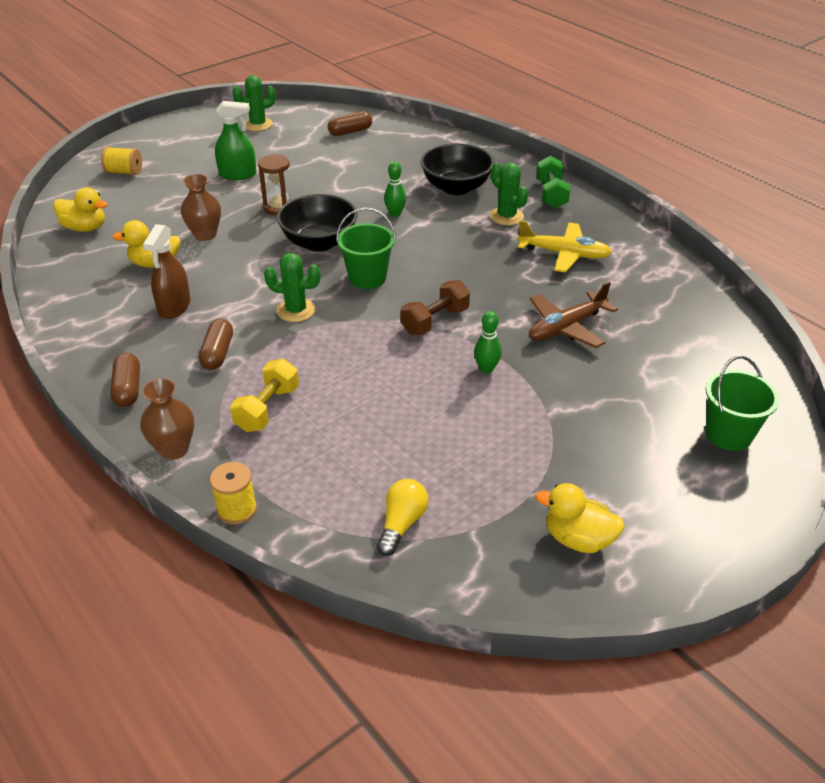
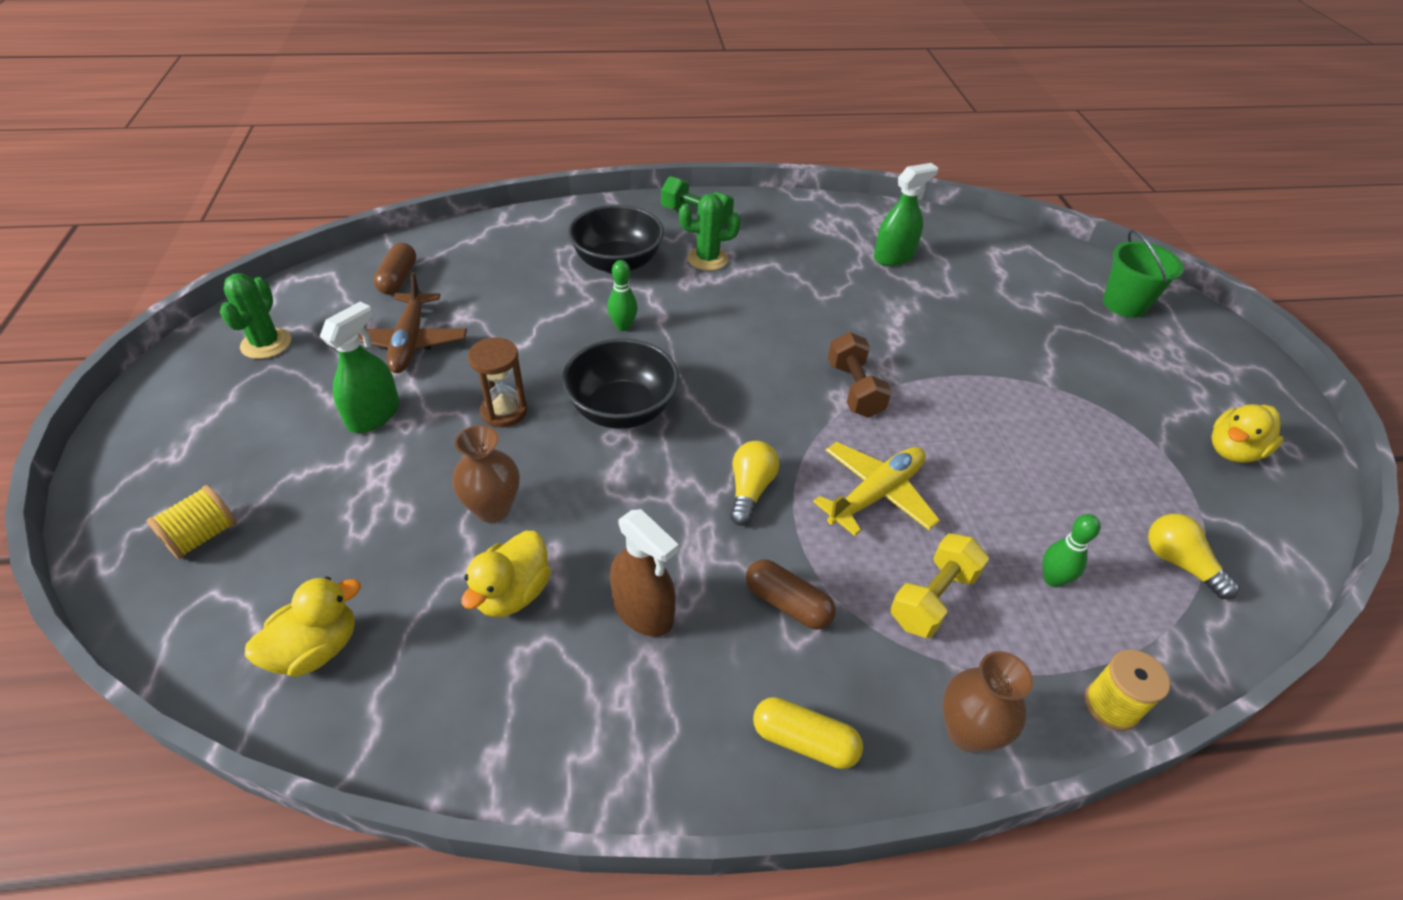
camera: 60 degrees left, 5 degrees up
brown capsule [110,353,140,407] -> yellow capsule [753,697,863,769]
yellow dumbbell [230,359,299,432] -> yellow dumbbell turned 75 degrees clockwise [890,533,989,638]
green cactus [264,253,321,322] -> yellow light bulb [730,441,779,526]
green bucket [336,208,396,289] -> none
green bowling pin [474,311,502,373] -> green bowling pin moved to [1043,514,1101,587]
yellow plane [517,220,612,273] -> yellow plane moved to [813,442,940,536]
brown plane [529,282,618,348] -> brown plane moved to [358,272,467,373]
none -> green spray bottle [874,163,938,266]

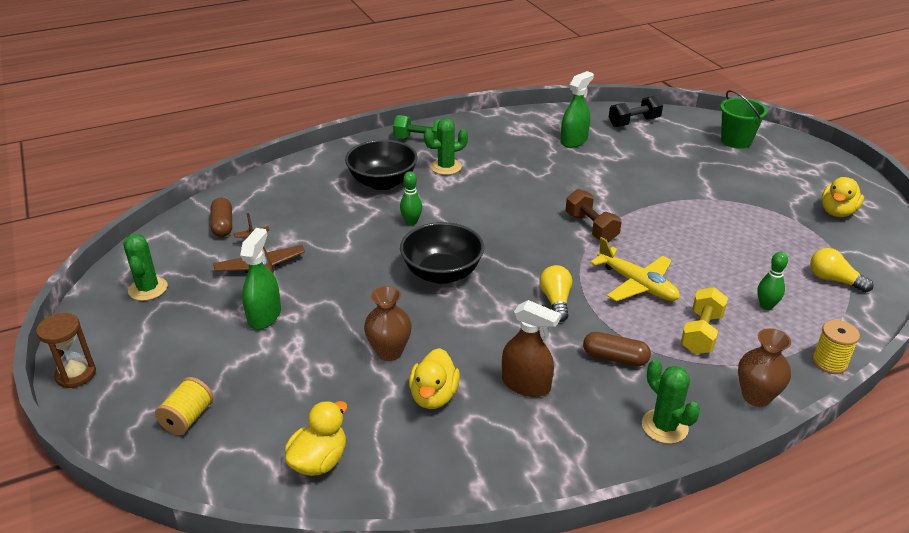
camera: 15 degrees left, 10 degrees down
brown hourglass [468,337,527,427] -> brown hourglass moved to [36,313,96,388]
yellow capsule [753,697,863,769] -> green cactus [642,360,700,444]
yellow plane [813,442,940,536] -> yellow plane turned 105 degrees clockwise [590,237,680,301]
none -> black dumbbell [609,95,663,127]

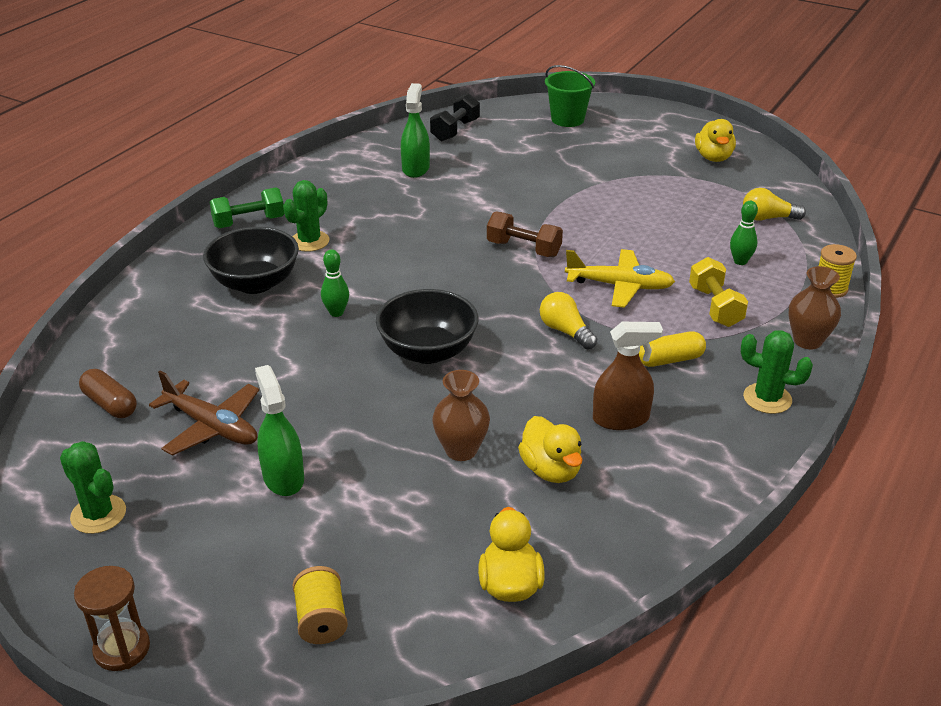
camera: 35 degrees left, 0 degrees up
brown capsule [583,332,651,366] -> yellow capsule [639,331,706,367]

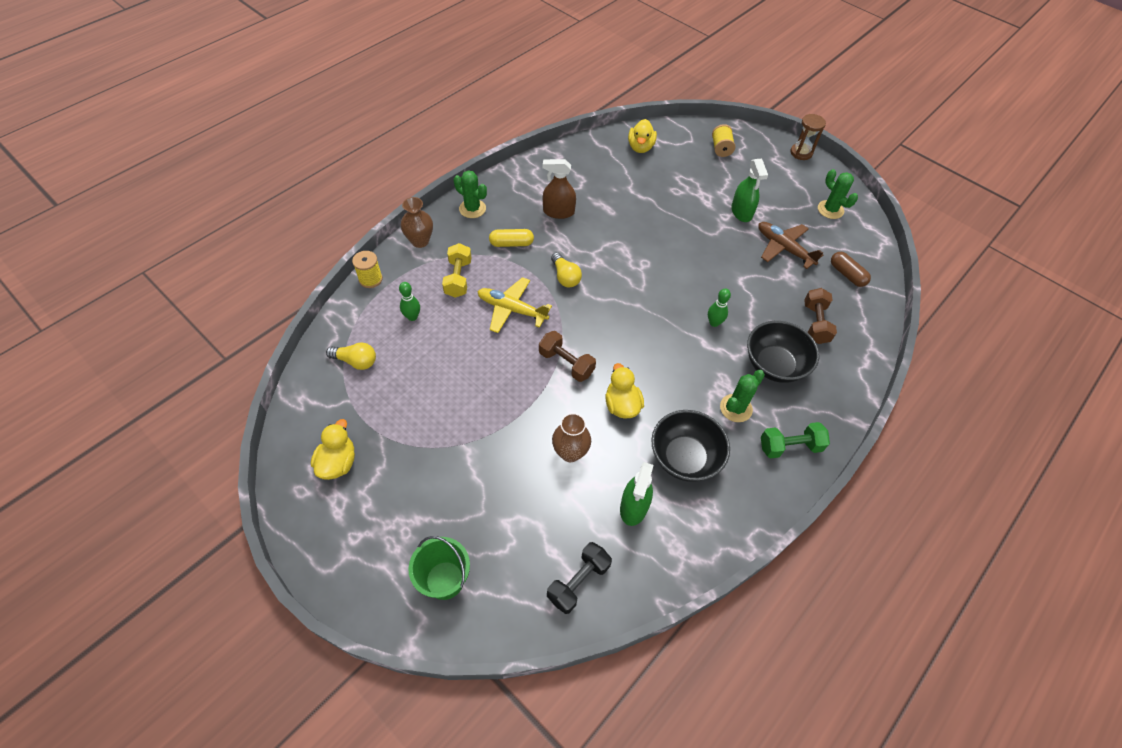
camera: 170 degrees left, 20 degrees up
black bowl [376,289,479,364] -> black bowl moved to [651,410,730,482]
brown vase [432,370,490,461] -> brown vase moved to [552,413,591,462]
yellow duck [518,416,583,483] -> yellow duck moved to [606,363,644,419]
none -> brown dumbbell [804,288,837,344]

